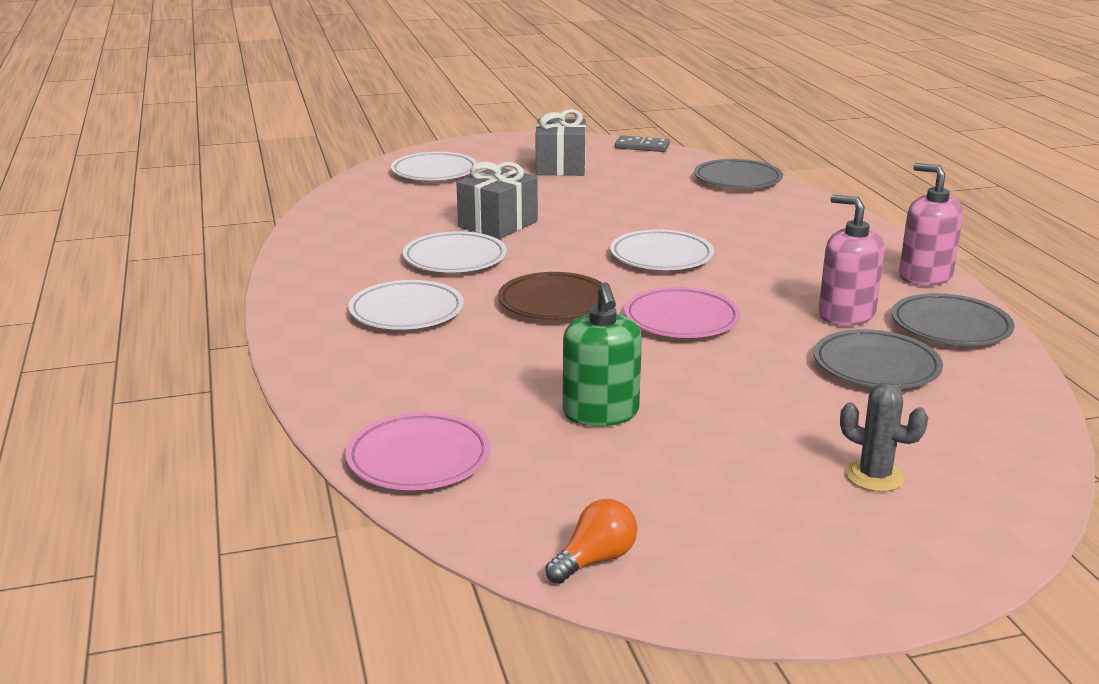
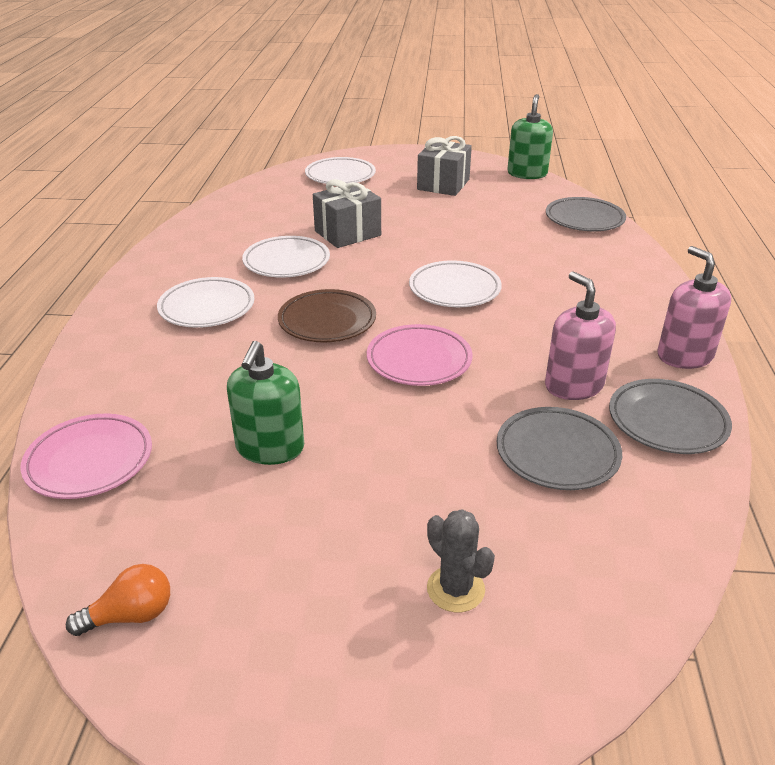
camera: 20 degrees right, 10 degrees up
grey domino [615,135,670,152] -> green soap dispenser [508,94,553,179]

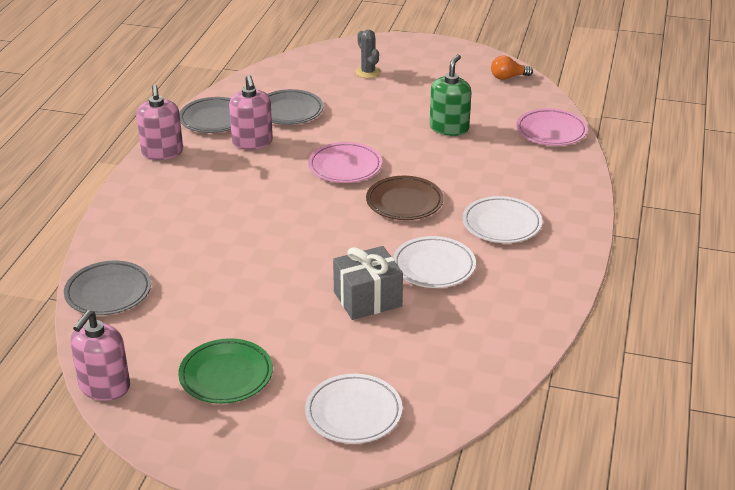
camera: 170 degrees left, 0 degrees up
white plate [409,260,502,307] -> none
grey gift [417,136,472,196] -> green plate [178,338,273,404]
green soap dispenser [508,94,553,179] -> pink soap dispenser [70,310,130,401]

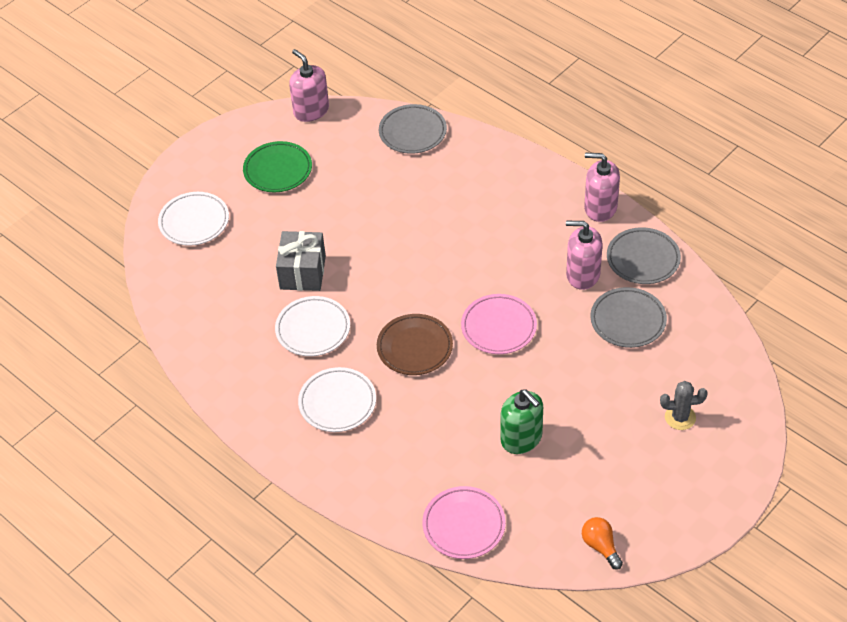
camera: 120 degrees right, 15 degrees up
orange light bulb [491,55,533,80] -> orange light bulb turned 45 degrees counterclockwise [582,517,623,570]

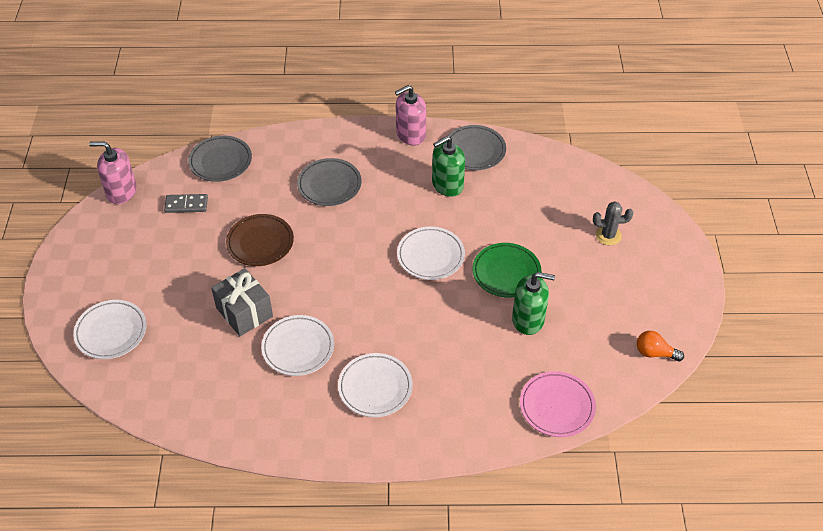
camera: 45 degrees left, 0 degrees up
green plate [243,141,312,193] -> green plate moved to [472,243,541,297]
brown plate [377,314,453,375] -> brown plate moved to [226,214,294,266]
pink plate [461,294,537,354] -> white plate [397,227,465,280]
pink soap dispenser [566,221,603,290] -> green soap dispenser [432,136,465,197]
grey plate [590,287,667,348] -> grey plate moved to [297,158,362,206]
grey cactus [660,381,708,430] -> grey cactus turned 45 degrees clockwise [593,202,634,246]
none -> grey domino [164,194,208,213]

